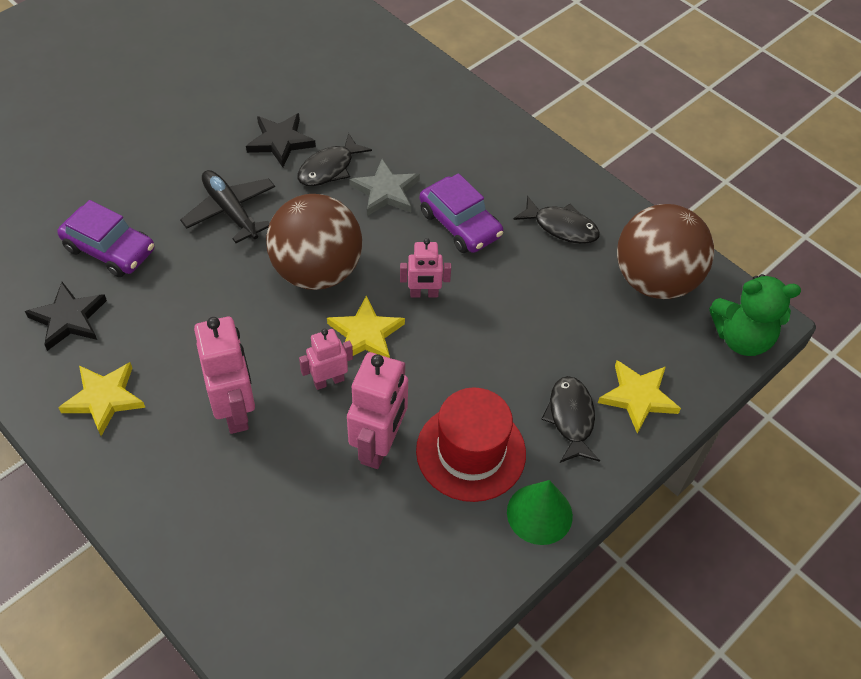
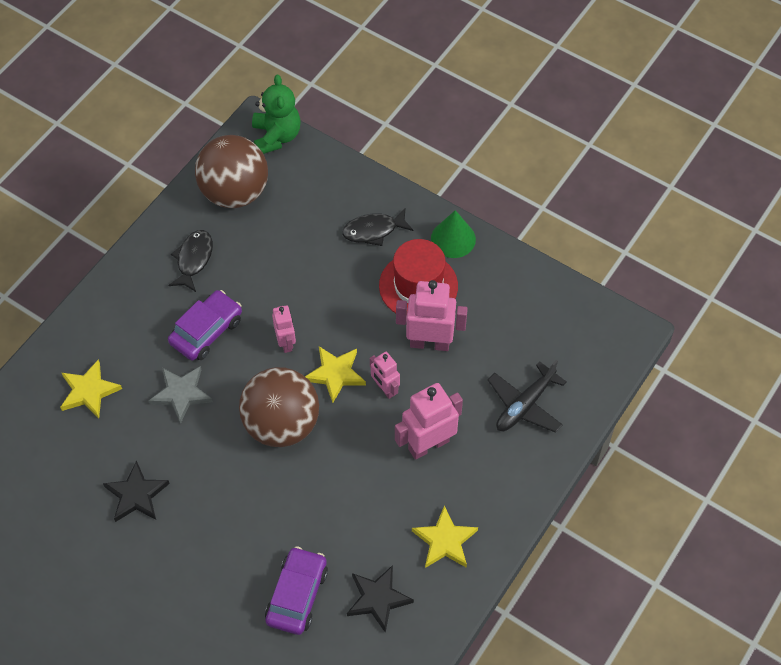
camera: 100 degrees left, 5 degrees up
black plane [180,170,275,243] -> black plane moved to [488,360,567,433]
black fish [297,133,372,186] -> none
yellow star [598,360,681,434] -> yellow star moved to [60,360,122,418]

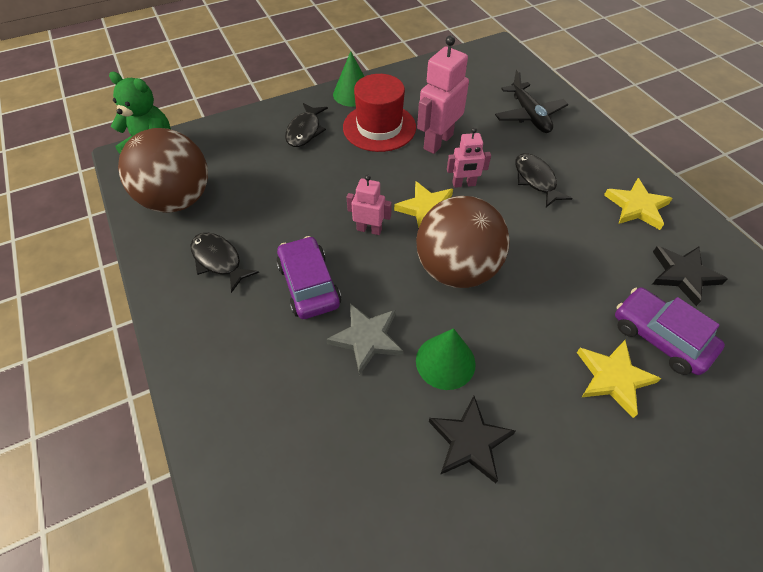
camera: 60 degrees left, 5 degrees down
yellow star [60,360,122,418] -> yellow star moved to [577,340,662,418]
pink robot [395,383,463,460] -> black fish [515,153,573,207]
none -> green cone [416,328,476,390]

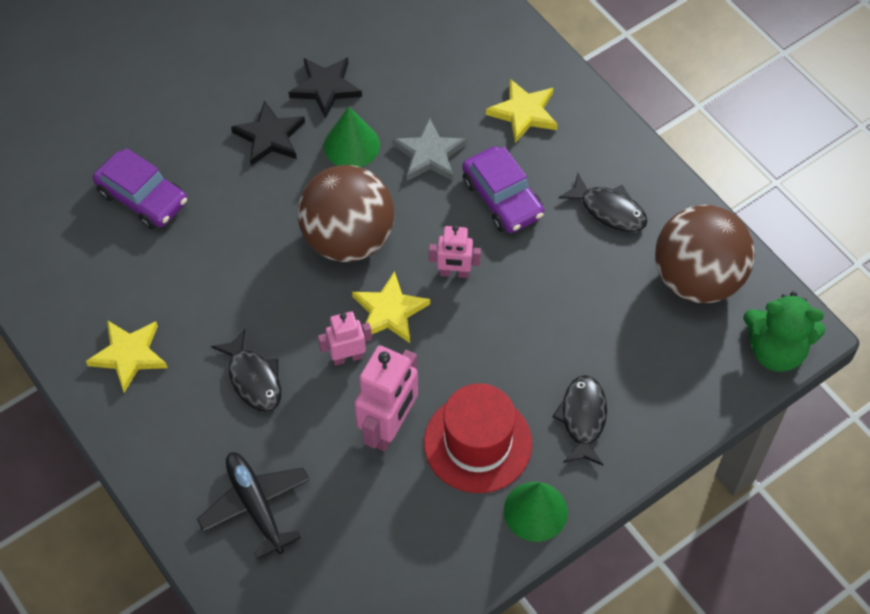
camera: 170 degrees right, 5 degrees up
yellow star [577,340,662,418] -> yellow star moved to [486,79,558,143]
black star [652,246,728,306] -> black star moved to [231,101,305,166]

